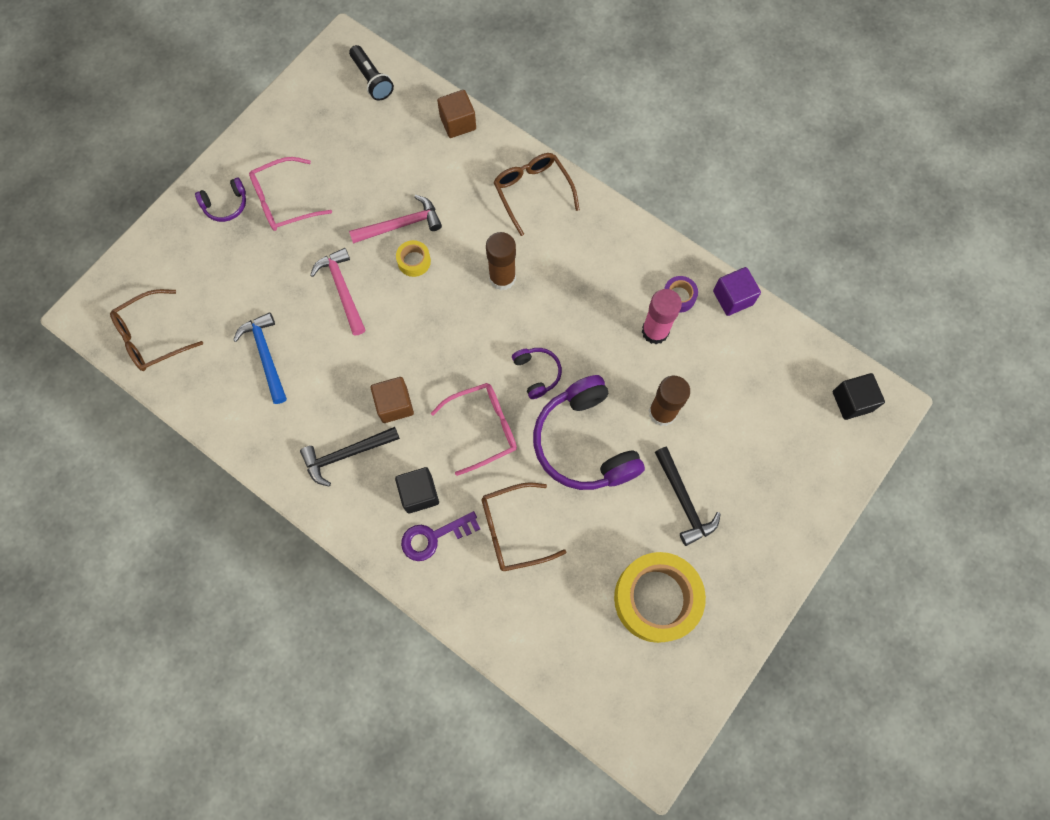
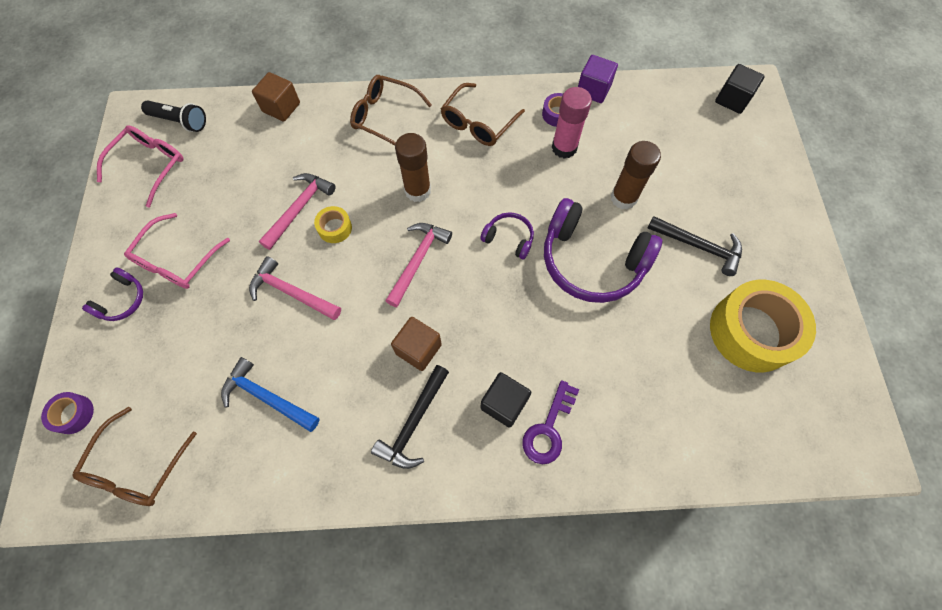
camera: 40 degrees left, 5 degrees down
pink glasses [431,383,517,476] -> pink glasses moved to [97,125,184,208]
brown glasses [482,482,566,572] -> brown glasses moved to [441,83,525,146]
none -> purple tape [41,392,94,434]
none -> pink hammer [385,223,452,307]

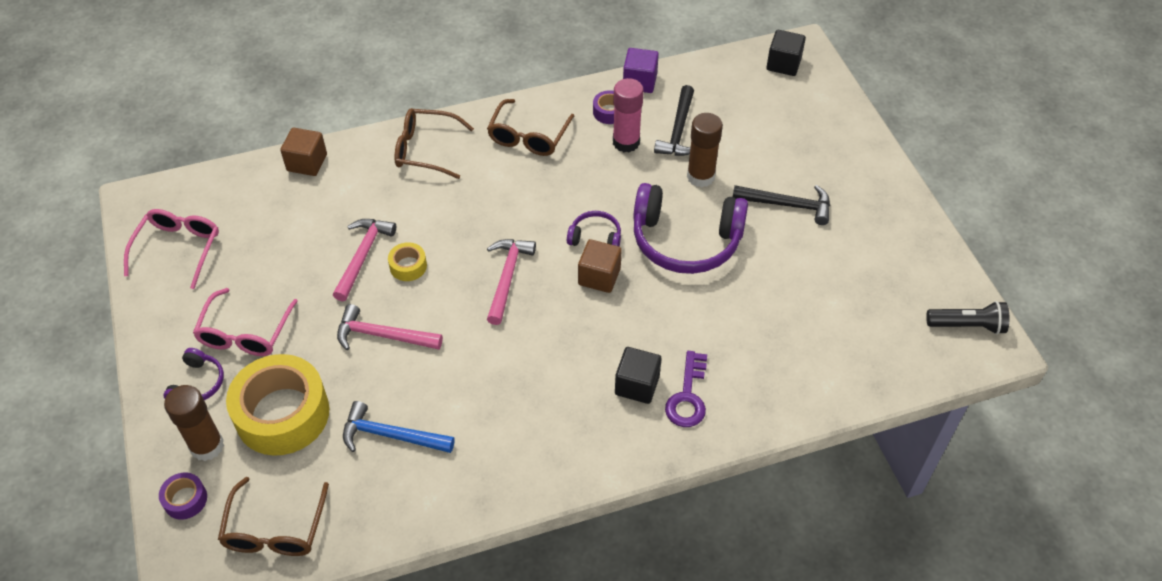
camera: 15 degrees left, 15 degrees down
black flashlight [141,101,206,132] -> black flashlight moved to [926,301,1009,335]
black hammer [371,365,449,469] -> black hammer moved to [654,85,694,156]
brown cube [391,317,442,371] -> brown cube moved to [578,239,622,293]
brown glue stick [395,133,431,202] -> brown glue stick moved to [164,385,224,461]
yellow tape [710,280,816,372] -> yellow tape moved to [226,354,329,456]

